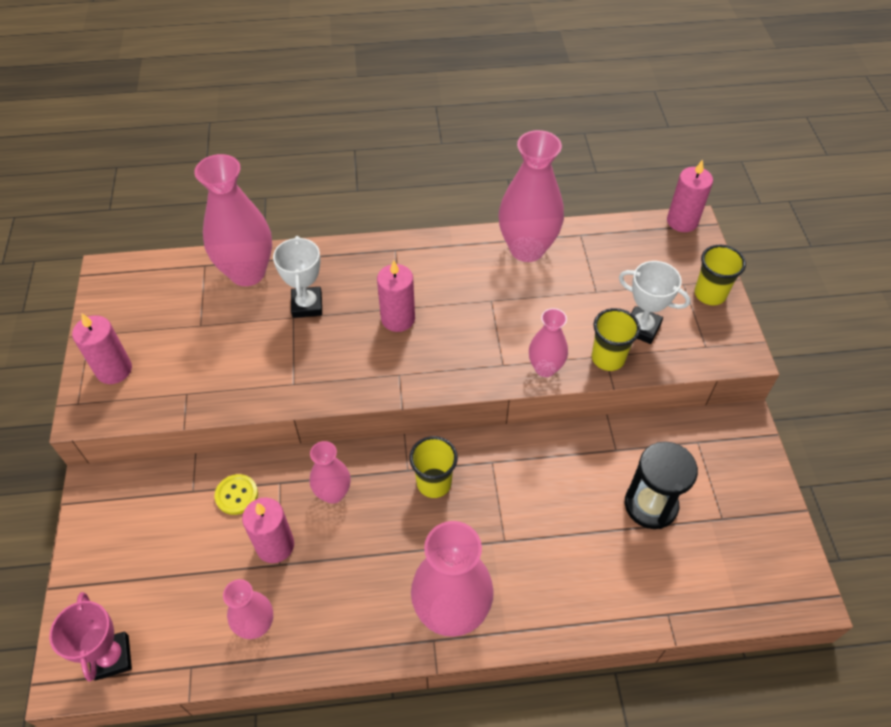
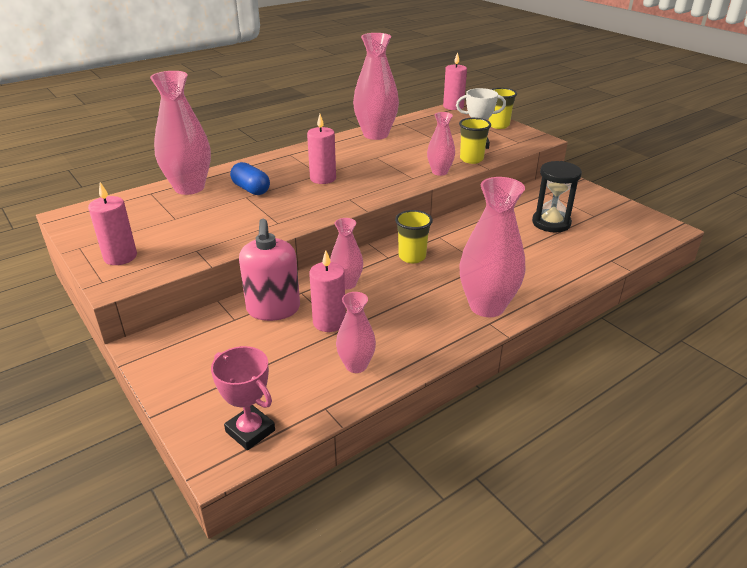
camera: 30 degrees left, 20 degrees down
yellow button [215,474,258,515] -> pink soap dispenser [239,219,300,321]
white trophy [273,236,322,318] -> blue capsule [230,162,270,195]

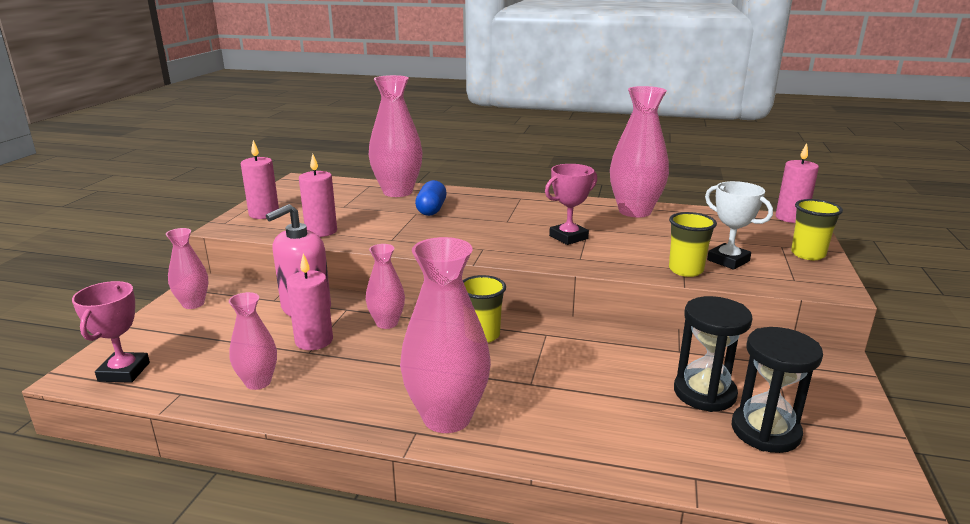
camera: 50 degrees right, 10 degrees down
pink candle [307,114,336,184] -> pink candle moved to [299,154,337,237]
pink vase [427,112,455,176] -> pink vase moved to [166,228,208,309]
none -> pink trophy [545,164,597,245]
none -> black hourglass [732,327,823,453]

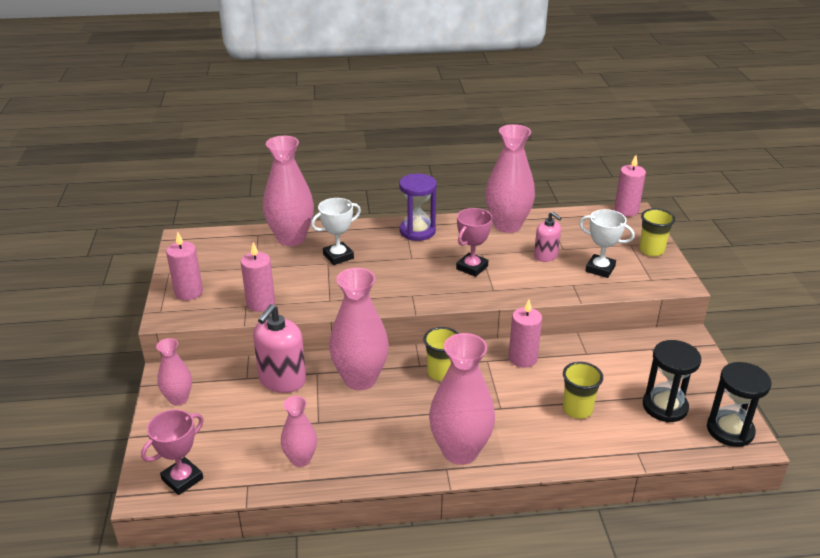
camera: 20 degrees left, 10 degrees up
pink trophy [72,281,150,383] -> pink trophy turned 60 degrees clockwise [141,409,204,495]
pink candle [286,254,333,350] -> pink candle moved to [509,300,542,368]
pink vase [366,244,405,329] -> pink vase [329,268,389,390], size x1.81
blue capsule [415,180,447,216] -> white trophy [311,198,361,265]
yellow cup [669,212,717,277] -> yellow cup moved to [563,362,603,419]
black hourglass [674,296,753,412] -> black hourglass moved to [707,362,771,447]
none -> purple hourglass [399,173,437,241]
none -> pink soap dispenser [534,212,562,262]

